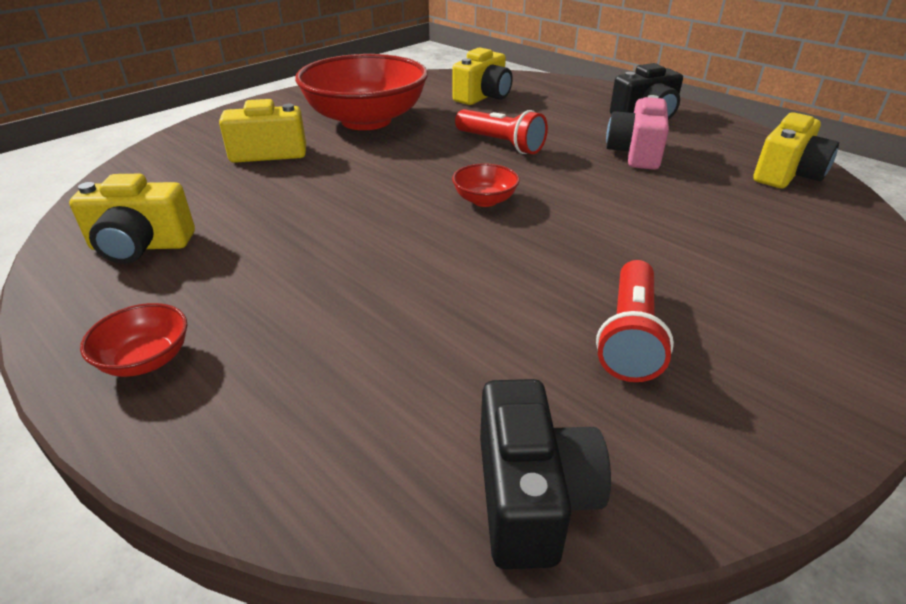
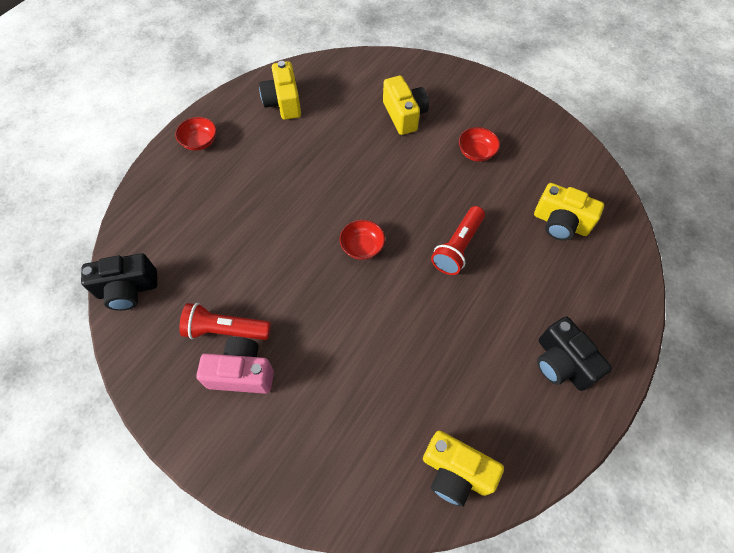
camera: 80 degrees right, 25 degrees up
red bowl [295,54,428,130] -> red bowl [459,127,500,162], size x0.41
pink camera [606,95,669,170] -> pink camera moved to [196,337,274,394]

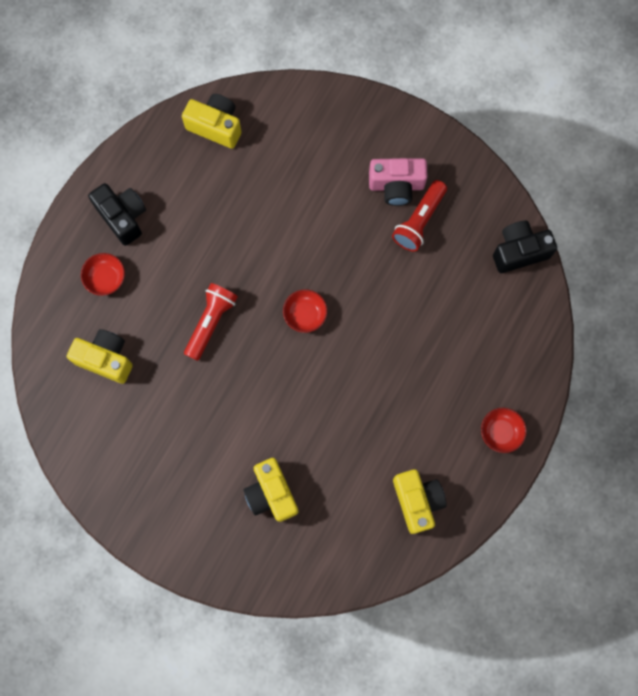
camera: 175 degrees right, 15 degrees up
red flashlight [179,303,271,340] -> red flashlight turned 120 degrees clockwise [392,180,447,252]
red bowl [459,127,500,162] -> red bowl moved to [81,253,125,296]

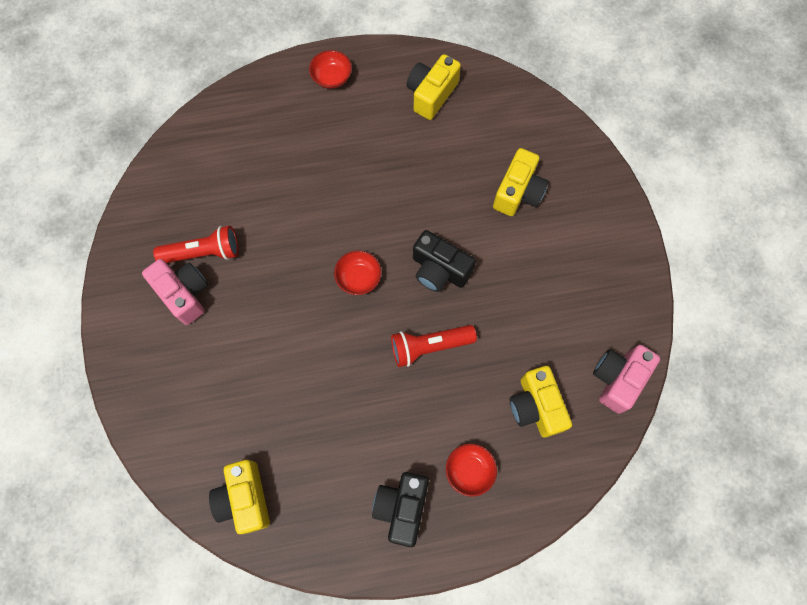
camera: 130 degrees left, 5 degrees down
black camera [493,221,557,273] -> black camera moved to [413,230,476,292]
none -> pink camera [593,345,660,414]

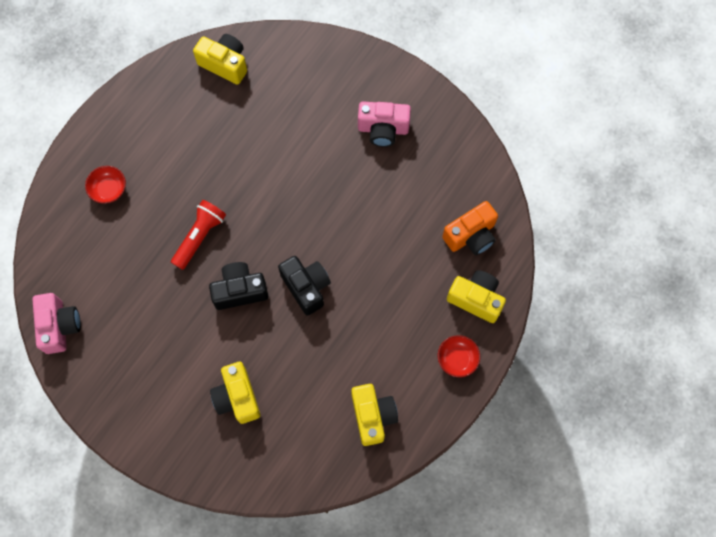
camera: 135 degrees right, 0 degrees up
red flashlight [153,226,239,263] -> none
red bowl [334,251,381,295] -> none
black camera [372,472,429,547] -> black camera moved to [278,256,331,315]
yellow camera [510,366,572,438] -> yellow camera moved to [447,270,506,323]
none -> orange camera [442,201,498,255]

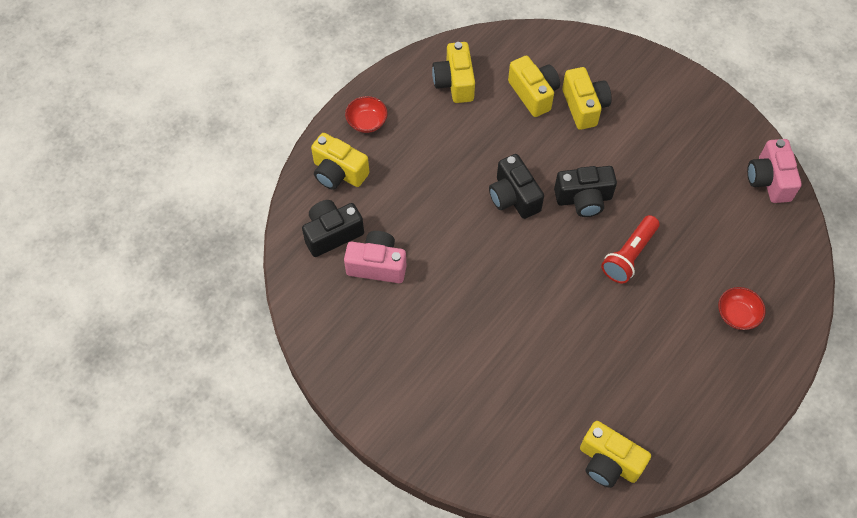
camera: 175 degrees left, 10 degrees down
pink camera [358,102,411,147] -> pink camera moved to [344,231,406,283]
orange camera [442,201,498,255] -> black camera [302,200,364,257]
none -> yellow camera [508,56,560,117]

